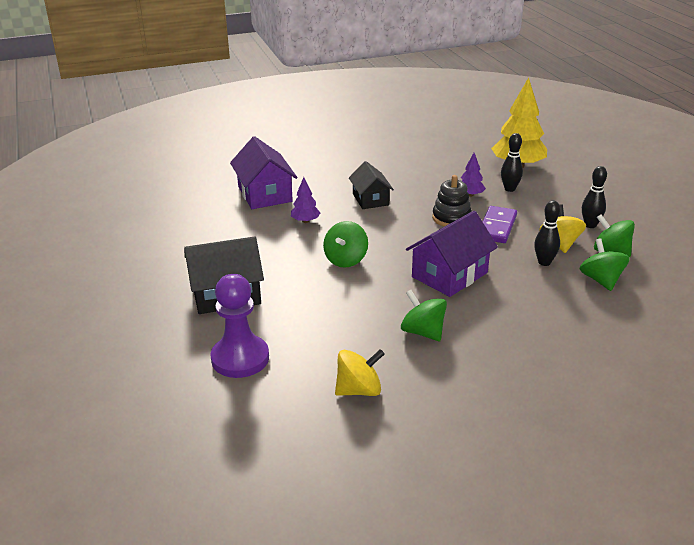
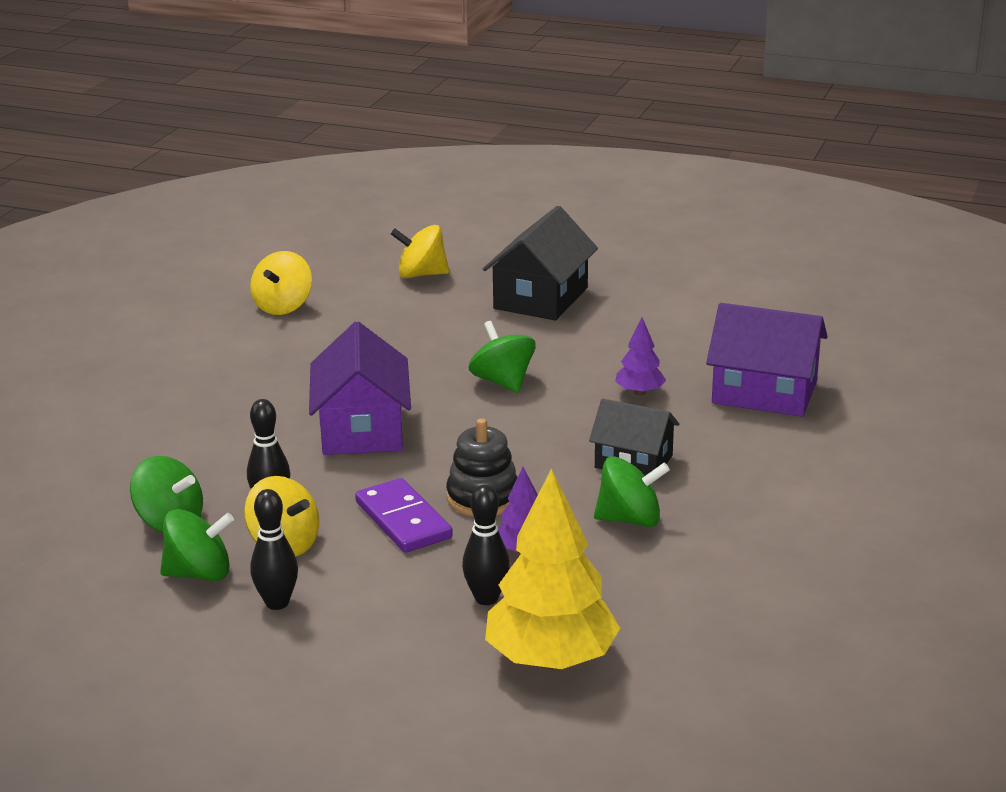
camera: 130 degrees right, 5 degrees down
purple pawn [210,274,269,378] -> yellow spinning top [391,225,449,278]
green spinning top [401,290,447,341] -> green spinning top moved to [594,456,670,527]

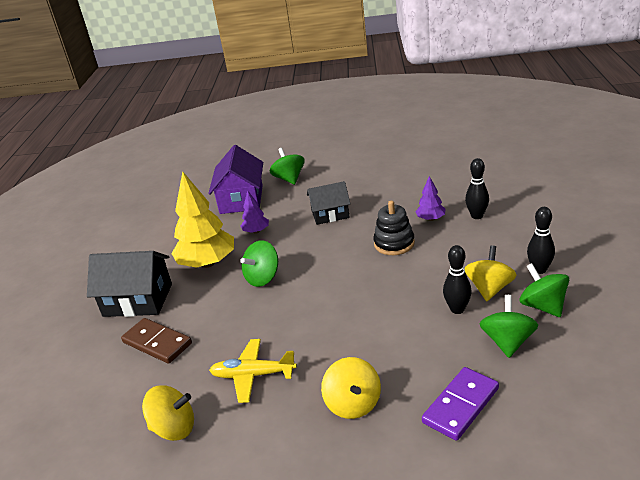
camera: 105 degrees left, 5 degrees up
purple house [309,321,411,455] -> none
purple domino [355,478,453,553] -> purple domino moved to [422,367,499,441]
yellow spinning top [391,225,449,278] -> yellow spinning top moved to [321,357,381,419]
yellow tree [485,468,620,669] -> yellow tree moved to [171,171,234,268]
black house [589,398,680,476] -> black house turned 75 degrees clockwise [307,181,350,225]
green spinning top [594,456,670,527] -> green spinning top moved to [270,148,305,185]
none -> brown domino [121,318,192,364]
none -> yellow plane [209,339,297,403]

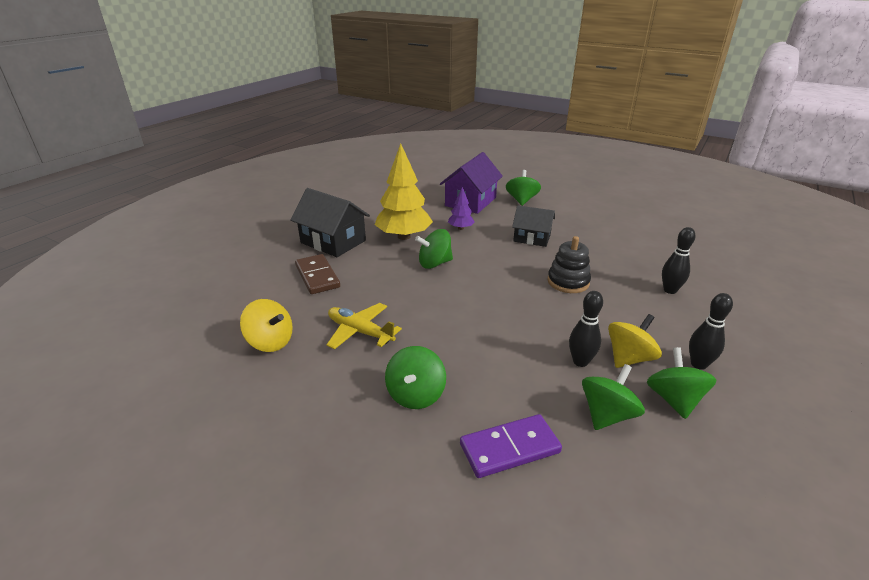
camera: 25 degrees right, 0 degrees up
yellow spinning top [321,357,381,419] -> green spinning top [385,346,446,409]
purple tree [415,176,446,221] -> none

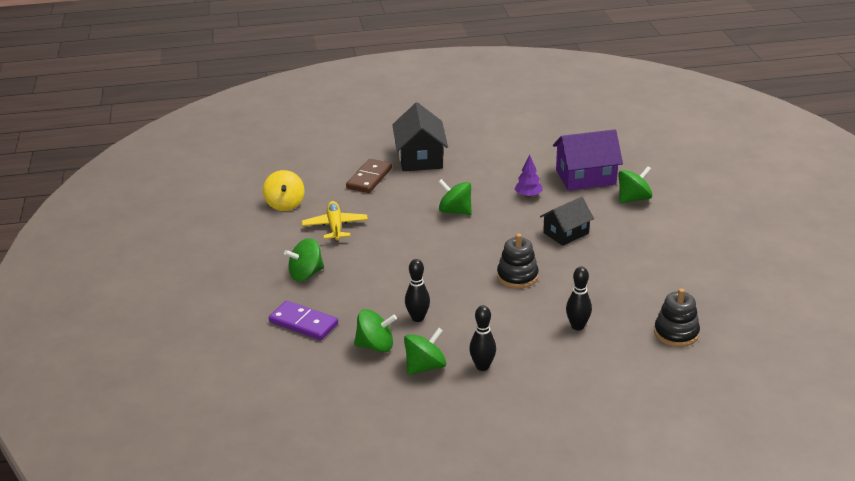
camera: 50 degrees right, 0 degrees up
yellow tree [375,143,433,240] -> none
black house [512,205,555,247] -> black house turned 75 degrees clockwise [540,197,594,246]
yellow spinning top [608,314,662,368] -> none
none -> black stacking toy [654,288,700,347]

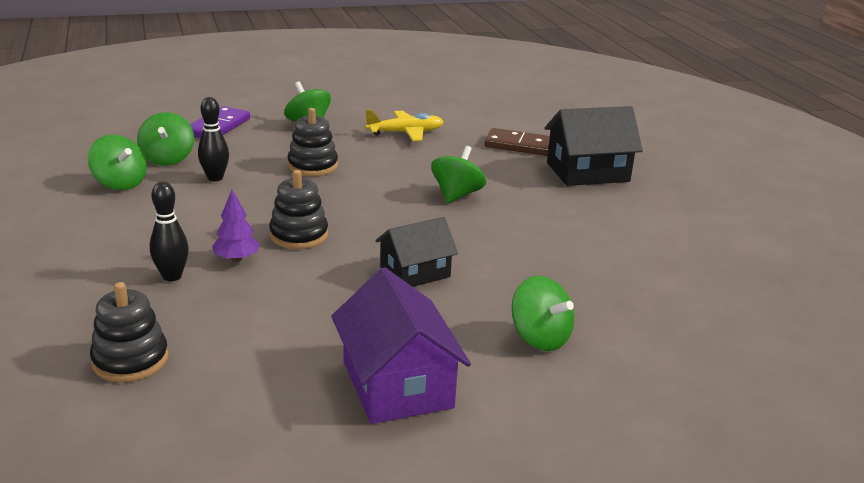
camera: 80 degrees right, 5 degrees down
yellow spinning top [263,170,304,211] -> none
black bowling pin [469,305,496,371] -> none
purple tree [514,155,543,198] -> purple tree moved to [212,190,260,262]
black house [540,197,594,246] -> black house turned 75 degrees counterclockwise [375,217,458,287]
purple house [553,129,623,191] -> purple house moved to [331,267,471,424]
none -> black stacking toy [287,108,338,176]

